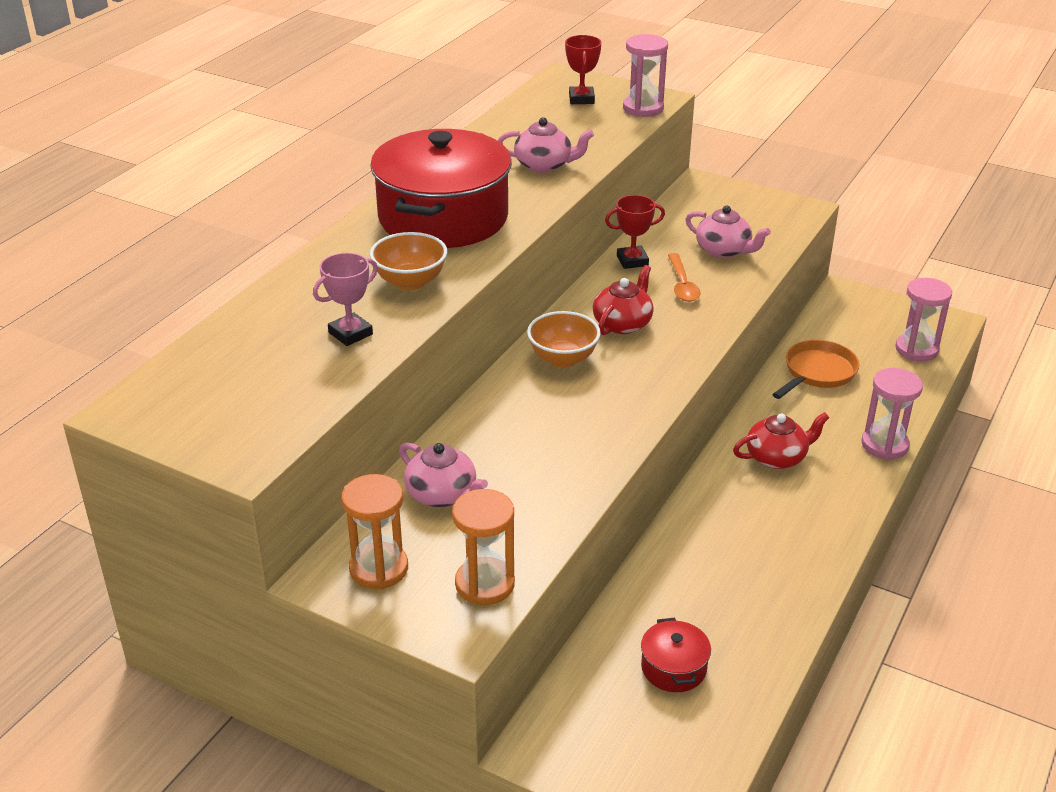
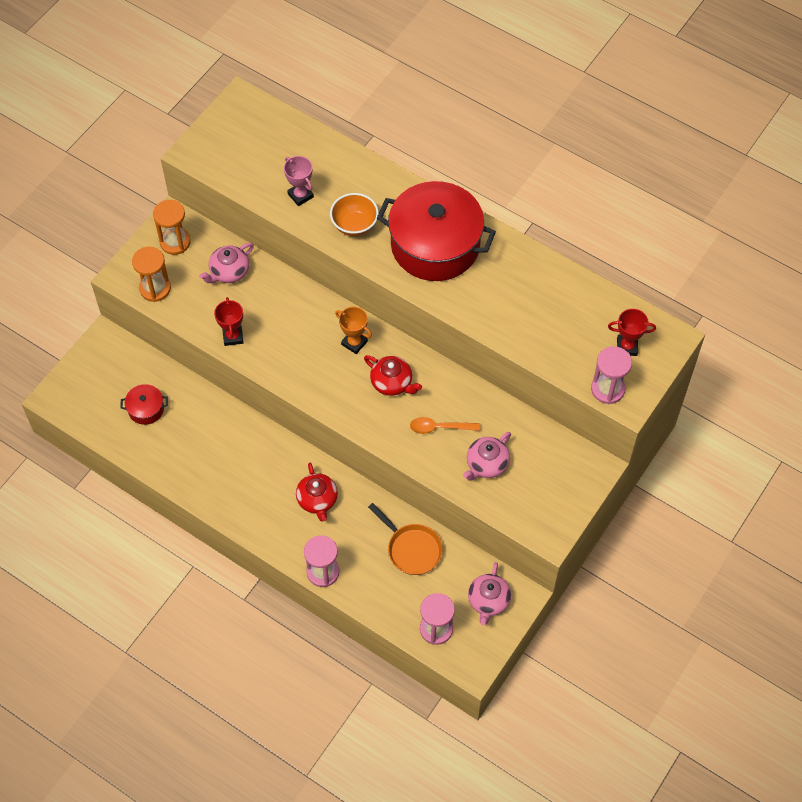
camera: 95 degrees right, 25 degrees up
pink teapot [498,117,594,173] -> pink teapot moved to [468,562,511,626]
orange bowl [527,311,601,367] -> orange trophy [335,307,372,354]
red trophy [605,195,665,269] -> red trophy moved to [214,297,243,346]

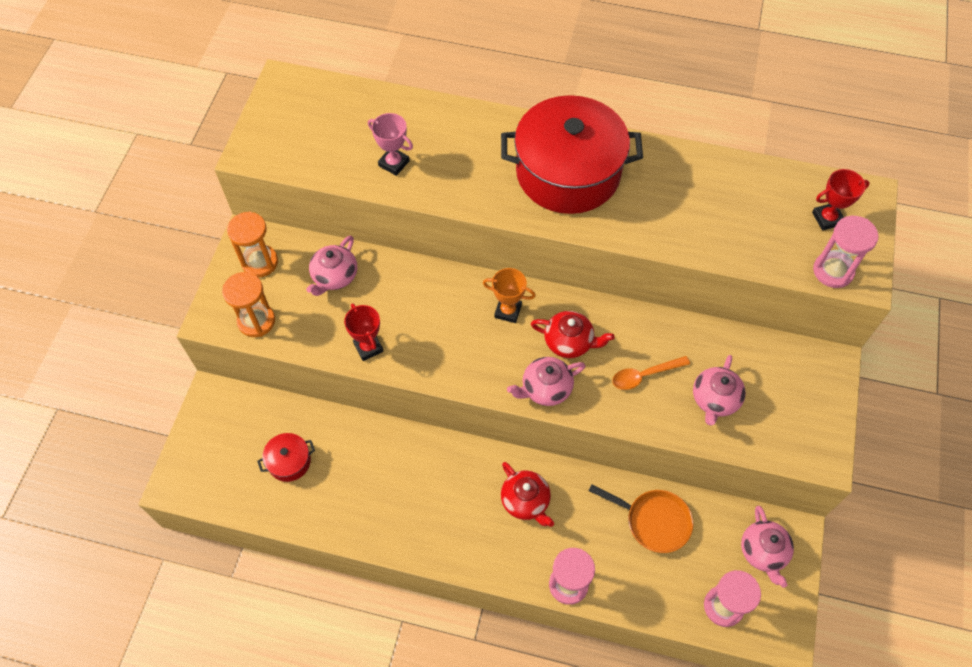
camera: 20 degrees left, 0 degrees up
orange bowl [330,193,379,236] -> none
none -> pink teapot [507,357,586,406]

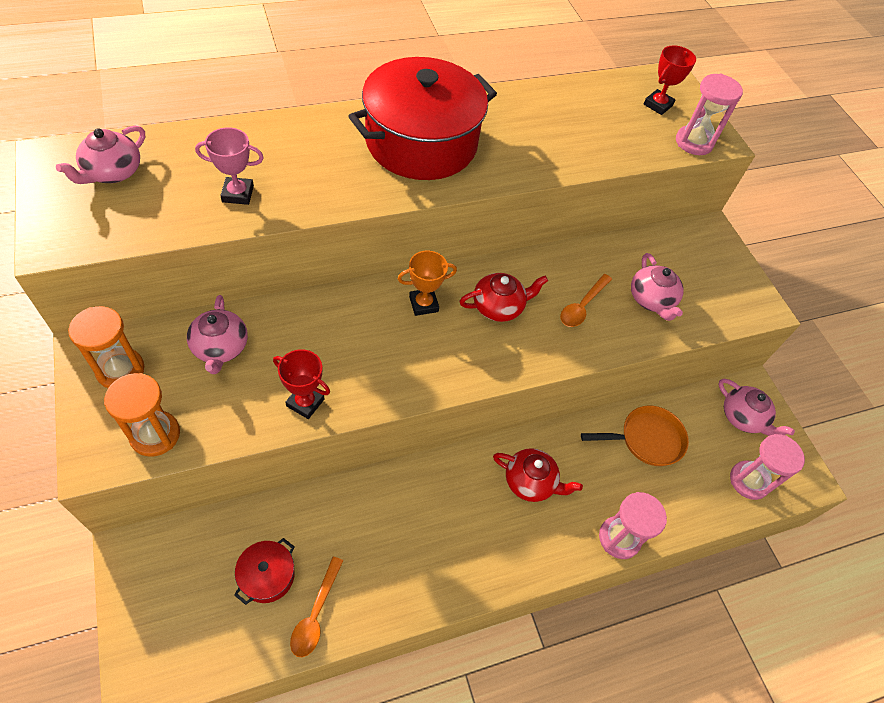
camera: 40 degrees left, 5 degrees down
pink teapot [507,357,586,406] -> pink teapot moved to [56,125,145,184]
none -> orange spoon [290,557,343,657]

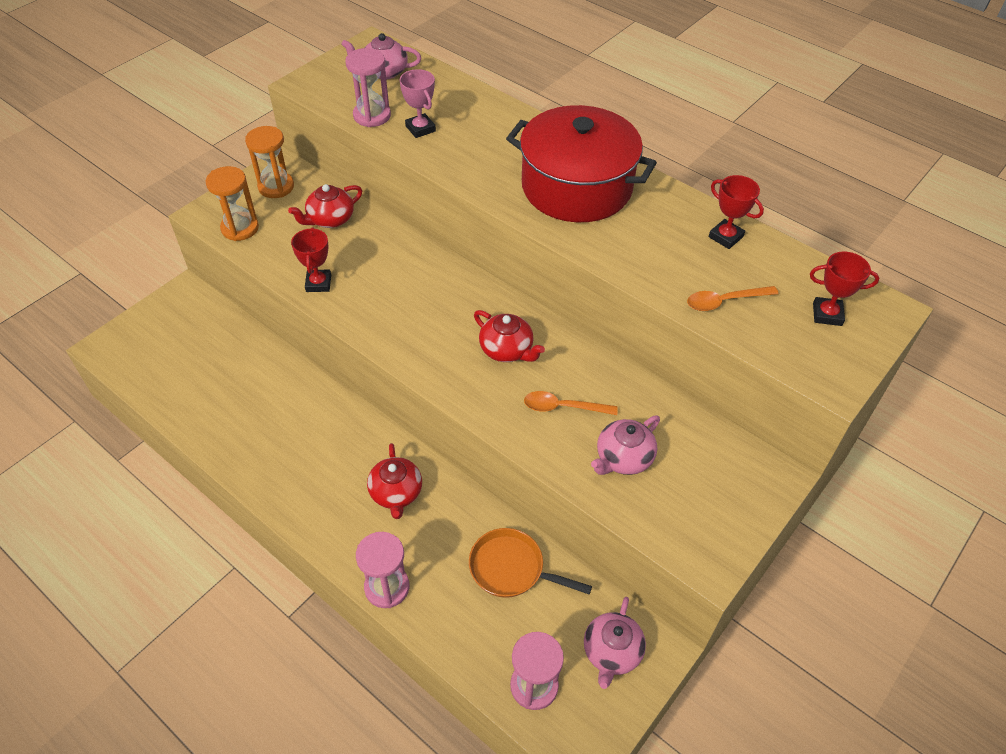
camera: 65 degrees right, 5 degrees down
pink teapot [187,295,248,374] -> red teapot [288,184,362,228]
red pot [234,538,295,605] -> none
orange spoon [290,557,343,657] -> orange spoon moved to [687,286,779,311]
orange trophy [398,251,457,316] -> none
orange pan [581,406,689,466] -> orange pan turned 150 degrees clockwise [469,528,592,598]
pink hourglass [676,74,743,155] -> pink hourglass moved to [345,48,391,127]
none -> red trophy [709,175,764,249]

